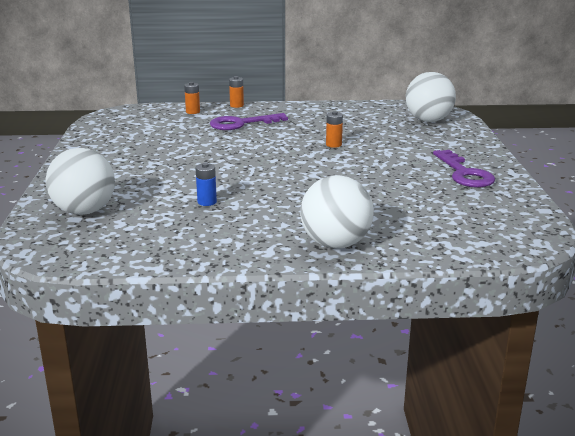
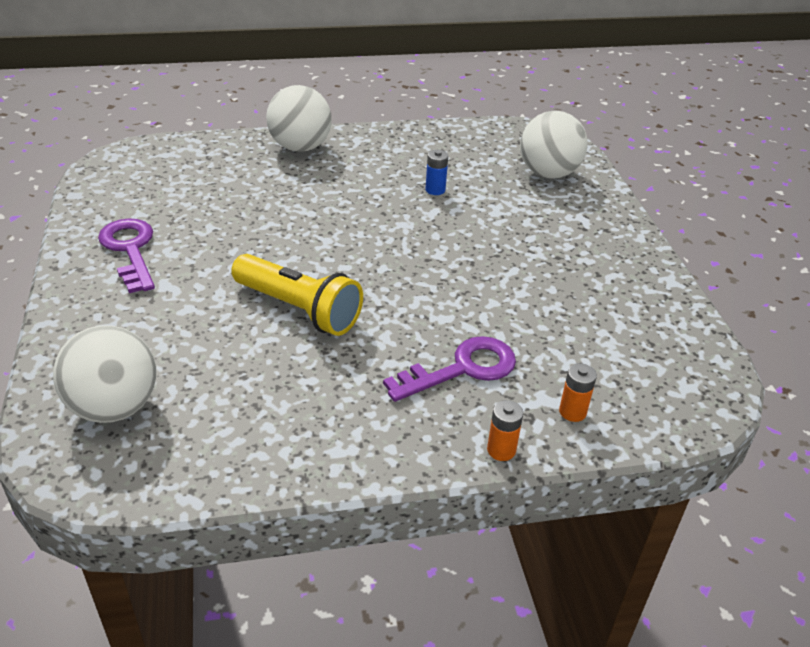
camera: 170 degrees right, 15 degrees up
orange battery [326,111,343,148] -> yellow flashlight [231,254,363,336]

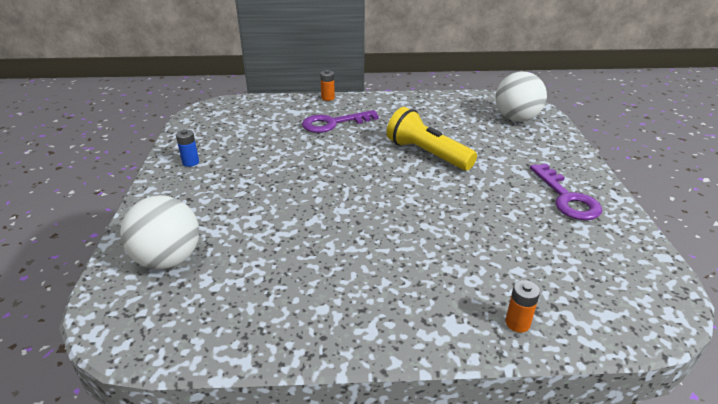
camera: 170 degrees left, 5 degrees down
white ball [266,85,332,152] -> none
blue battery [425,150,448,195] -> blue battery moved to [176,130,199,167]
orange battery [559,363,597,422] -> orange battery moved to [506,280,540,333]

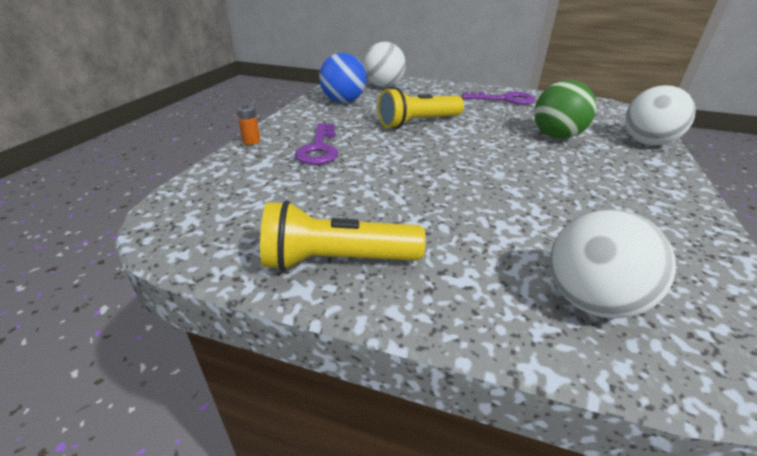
camera: 70 degrees left, 0 degrees up
blue battery [176,130,199,167] -> yellow flashlight [260,200,426,271]
orange battery [506,280,540,333] -> white ball [625,85,696,145]
none -> blue ball [319,53,366,103]
none -> green ball [534,80,596,139]

